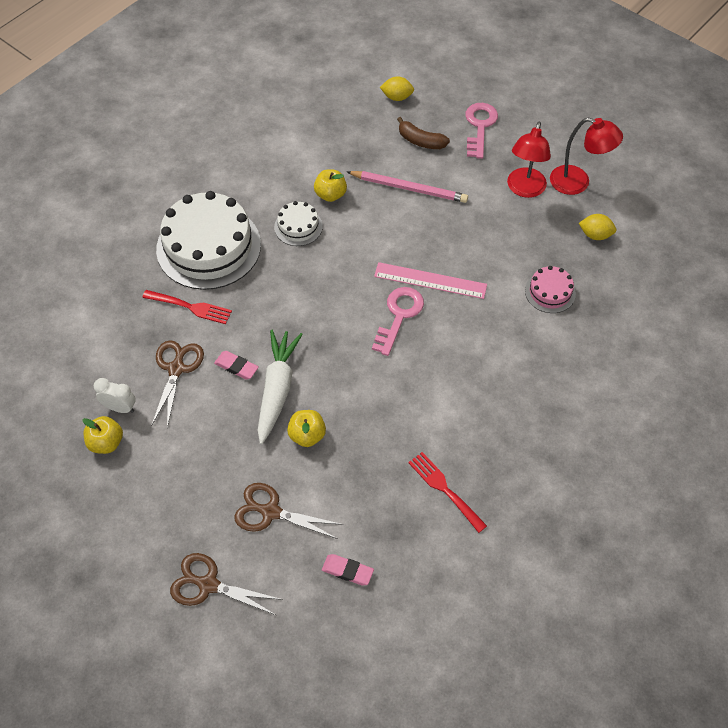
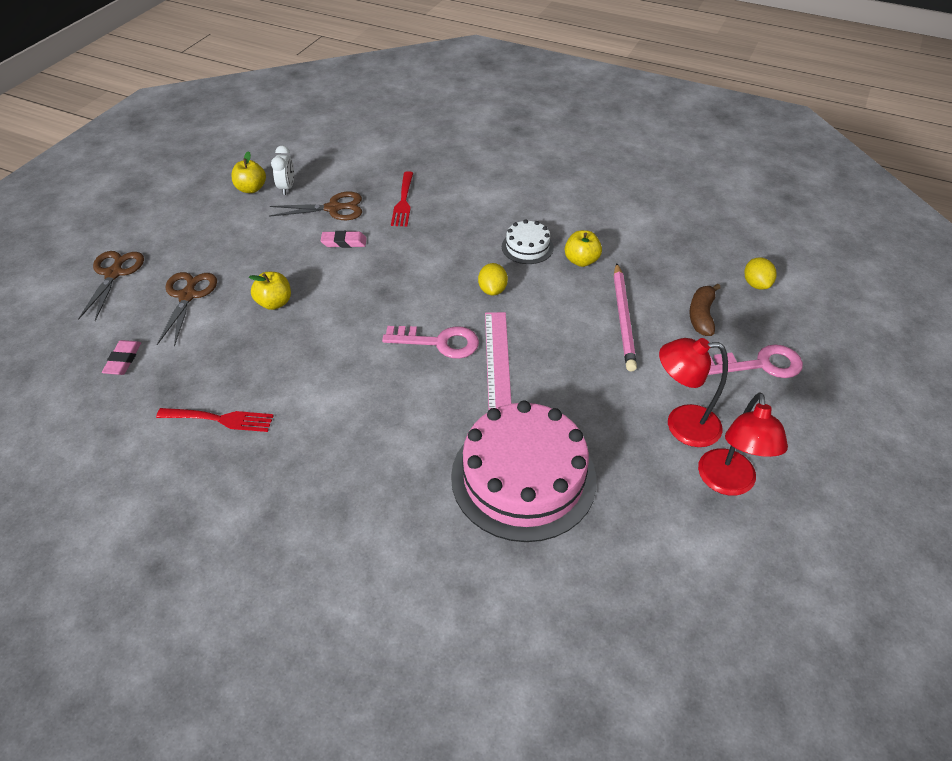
camera: 75 degrees right, 10 degrees down
white cake [156,191,261,290] -> none
pink eraser [214,351,259,380] -> pink eraser turned 75 degrees clockwise [321,231,367,248]
white carrot [258,330,303,444] -> none
red fork [408,452,487,533] -> red fork turned 60 degrees clockwise [156,408,274,432]
pink cake [525,266,576,313] -> pink cake [451,401,597,542], size x2.13
yellow lemon [579,214,617,240] -> yellow lemon moved to [478,263,508,296]

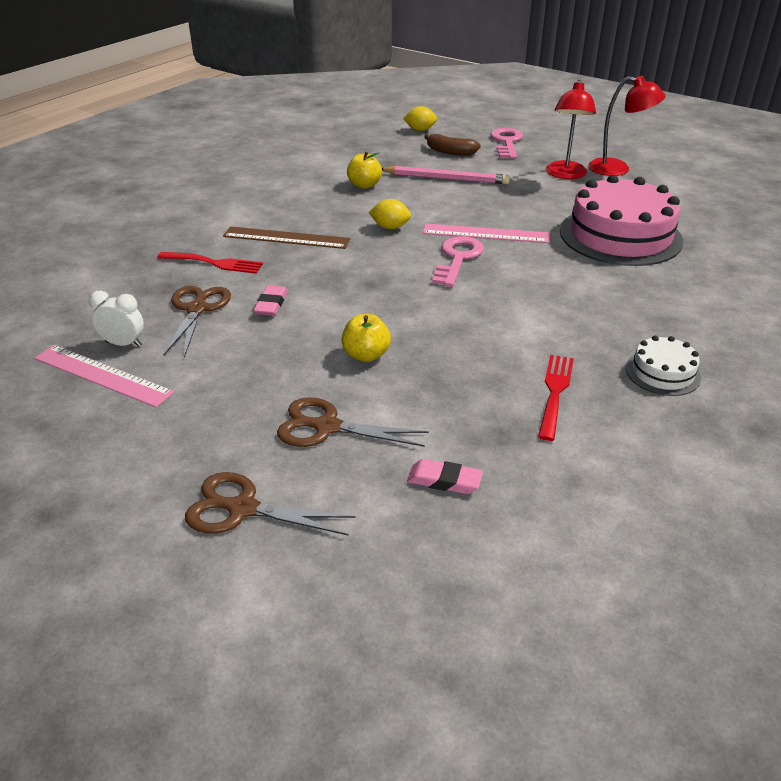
camera: 80 degrees left, 10 degrees down
yellow apple [232,151,266,193] -> pink ruler [34,345,174,407]
white cake [502,219,554,264] -> white cake moved to [626,336,701,396]
none -> brown ruler [223,226,350,249]

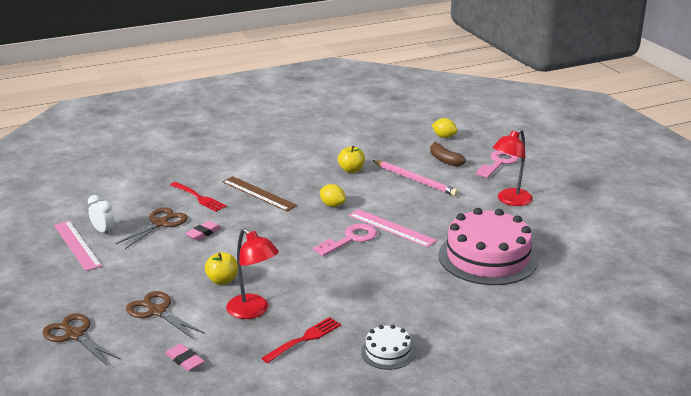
camera: 30 degrees right, 10 degrees down
red lamp [588,76,666,176] -> red lamp moved to [226,228,279,319]

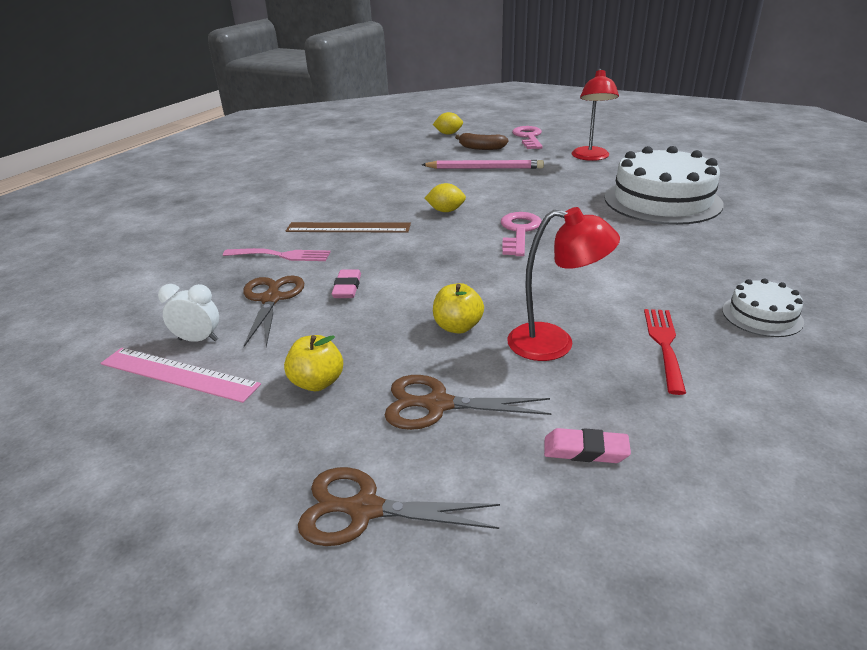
camera: 35 degrees left, 5 degrees up
red fork [170,182,227,212] -> pink fork [223,248,331,261]
yellow apple [338,146,365,173] -> yellow apple moved to [284,335,343,391]
pink ruler [349,209,437,247] -> none
pink cake [438,208,538,285] -> white cake [604,146,723,225]

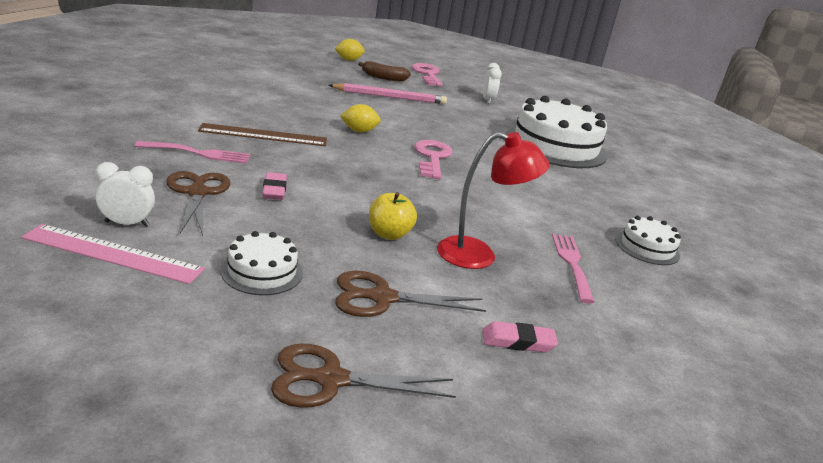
camera: 15 degrees left, 5 degrees down
yellow apple [284,335,343,391] -> white cake [221,231,303,295]
red lamp [572,69,619,161] -> white clock [483,63,502,104]
red fork [644,309,686,395] -> pink fork [552,234,595,304]

